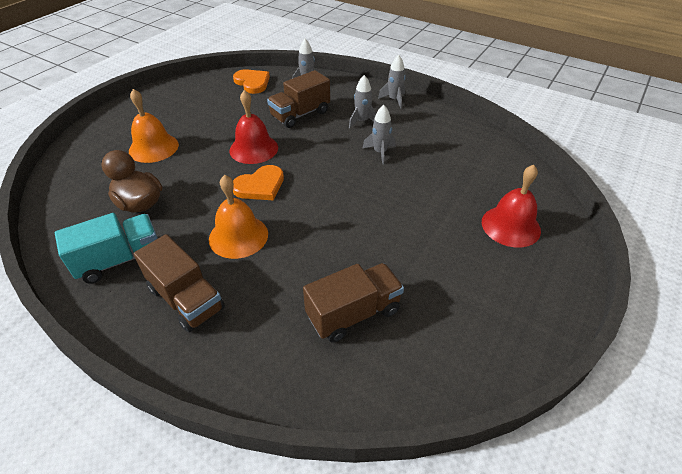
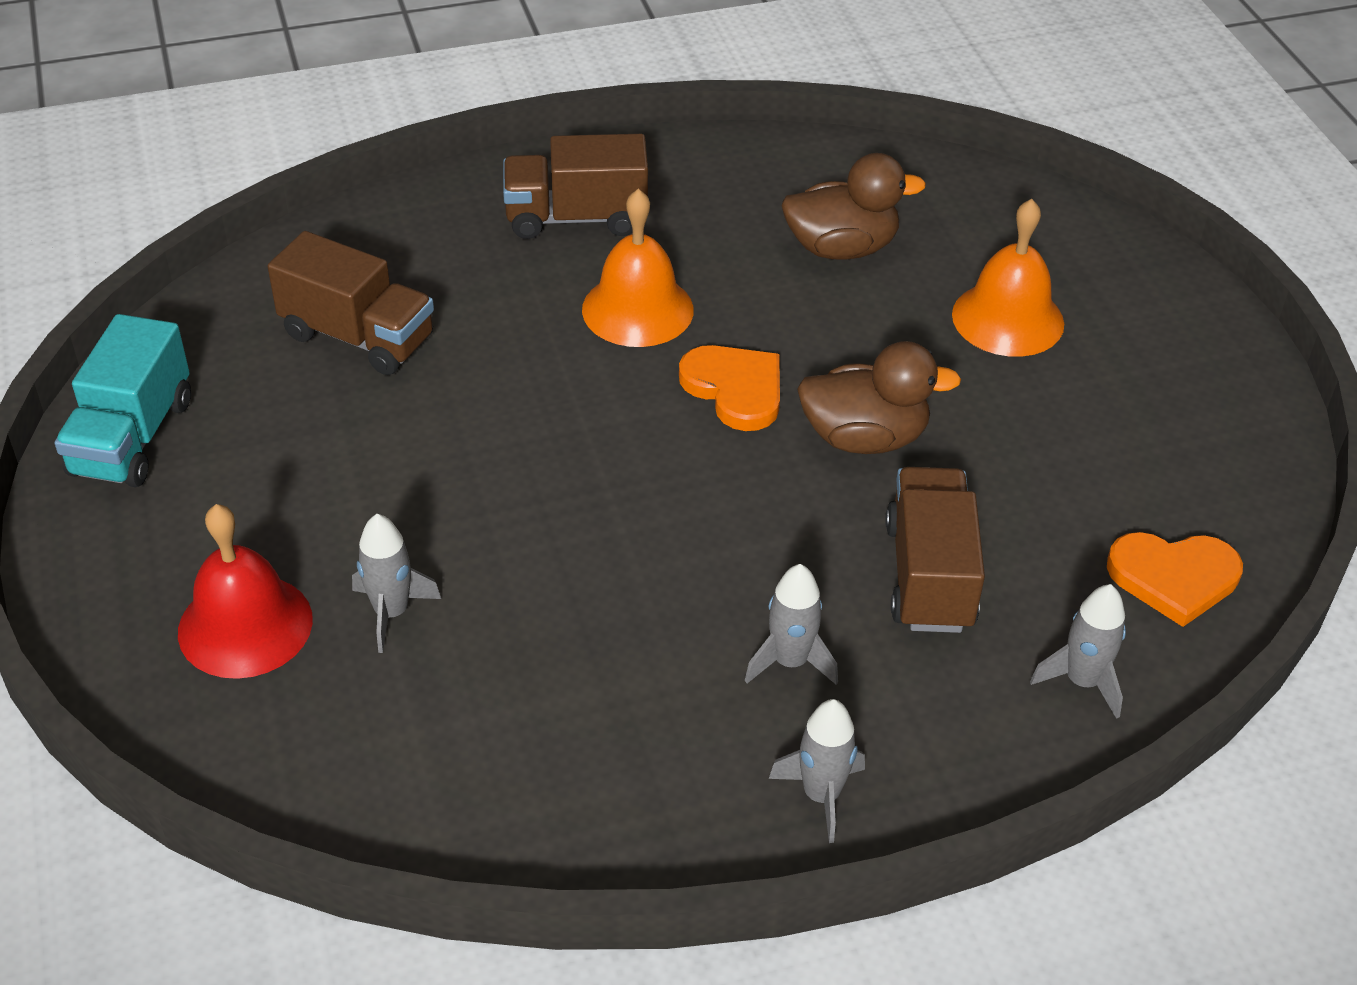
camera: 130 degrees right, 0 degrees up
turquoise truck [55,213,158,284] -> turquoise truck moved to [55,314,191,487]
red bell [229,90,278,164] -> brown duck [797,341,961,454]
orange heart [233,165,284,200] -> orange heart turned 135 degrees clockwise [679,345,780,431]
brown truck [303,263,404,343] -> brown truck turned 75 degrees counterclockwise [267,231,434,375]
grey rocket [363,105,395,165] -> grey rocket moved to [352,514,441,653]

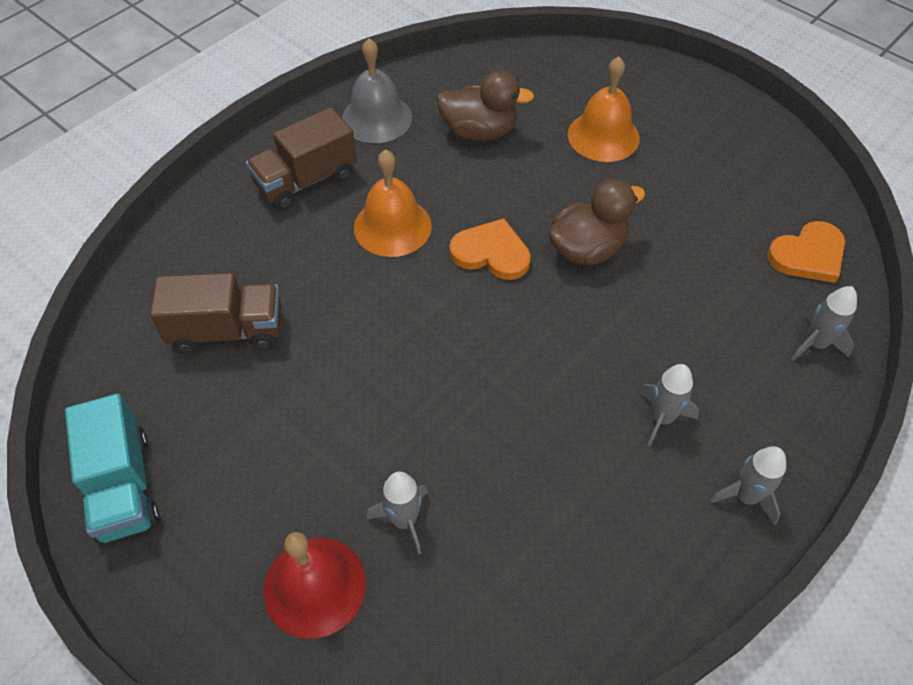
camera: 30 degrees left, 10 degrees up
brown duck [782,153,926,260] -> brown duck turned 45 degrees clockwise [437,70,534,141]
brown truck [885,467,985,633] -> none
none -> grey bell [342,38,412,143]

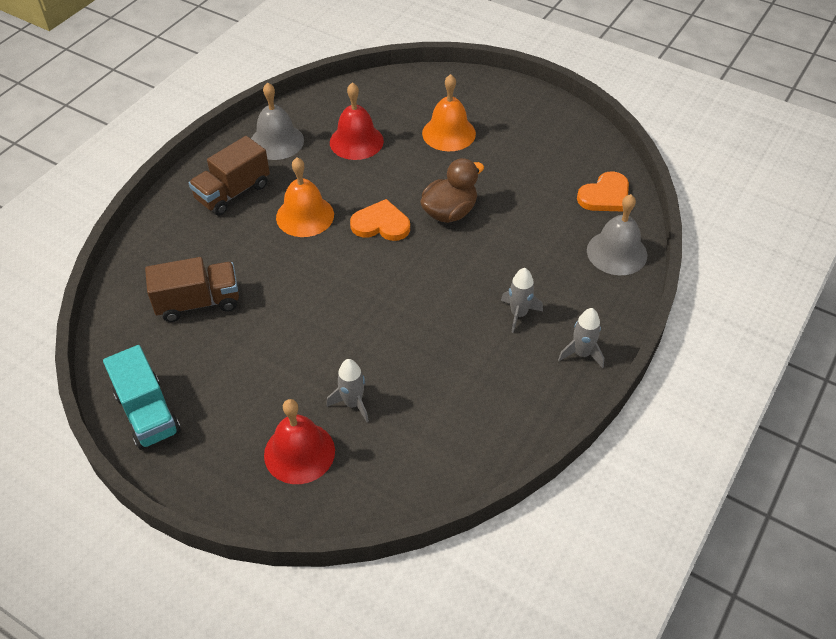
camera: 10 degrees left, 5 degrees down
brown duck [437,70,534,141] -> red bell [330,82,384,160]
grey rocket [791,286,857,361] -> grey bell [587,194,647,275]

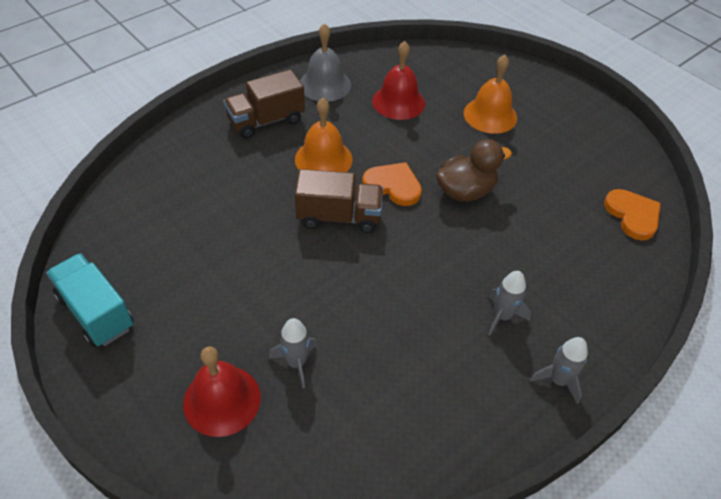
camera: 15 degrees right, 0 degrees up
turquoise truck [103,345,181,450] -> turquoise truck turned 150 degrees clockwise [46,253,134,347]
brown truck [145,257,239,322] -> brown truck moved to [295,169,383,233]
orange heart [577,171,629,211] -> orange heart turned 90 degrees counterclockwise [604,189,661,241]
grey bell [587,194,647,275] -> none

